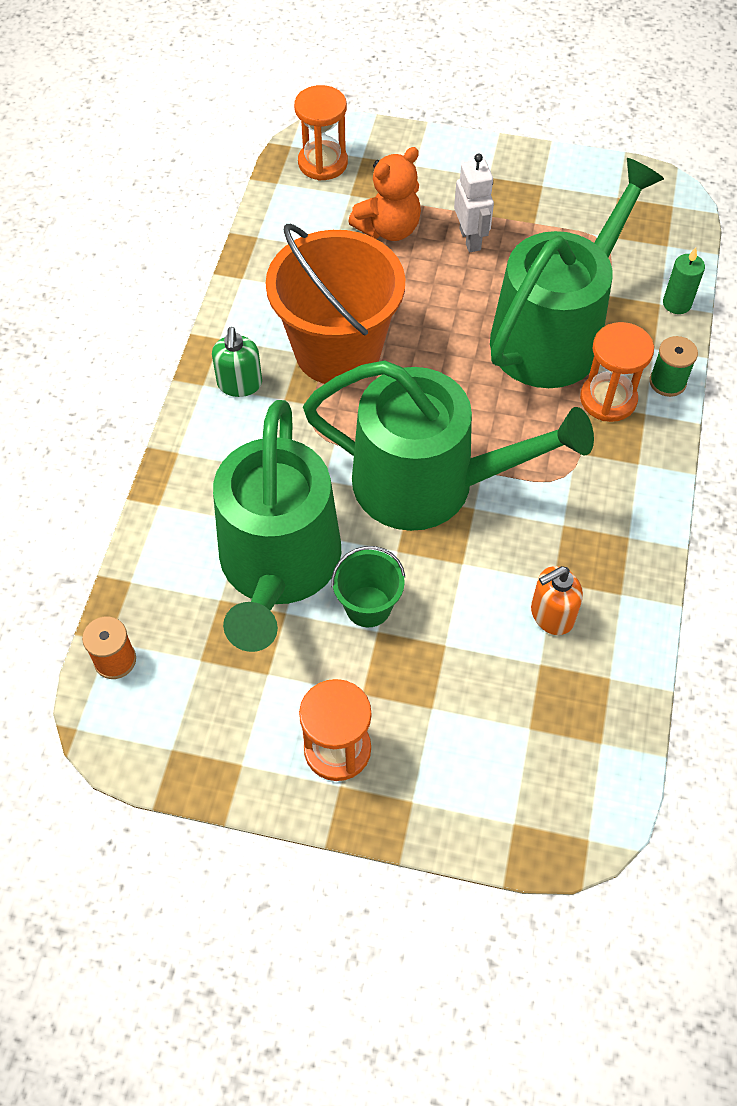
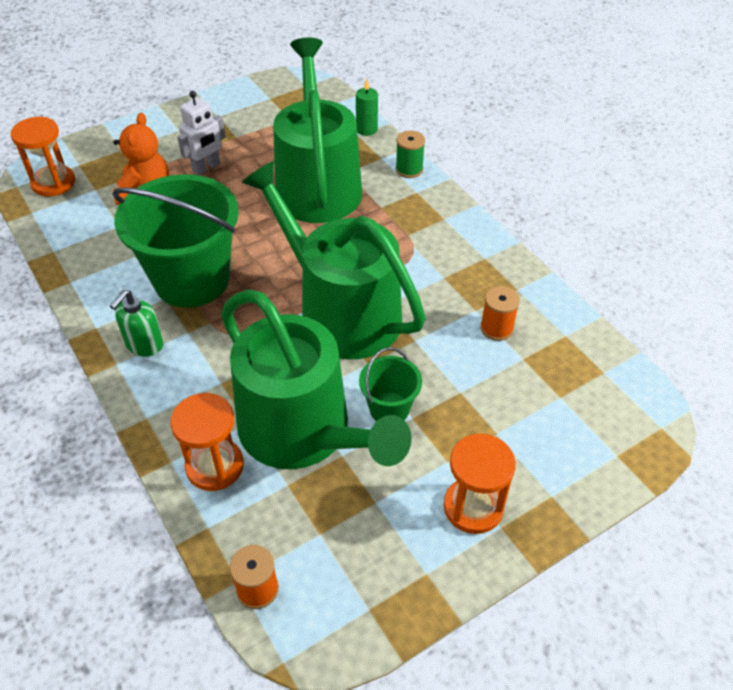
camera: 45 degrees left, 10 degrees down
green soap dispenser [212,327,262,397] -> green soap dispenser turned 75 degrees clockwise [110,290,164,357]
orange bucket [266,224,405,384] -> green bucket [113,174,238,308]
green watering can [303,360,594,531] -> green watering can turned 105 degrees counterclockwise [242,161,426,359]
white robot [454,154,494,252] -> white robot turned 105 degrees clockwise [177,91,226,176]
orange soap dispenser [531,566,583,635] -> orange spool [480,286,520,341]
orange hourglass [580,322,654,422] -> orange hourglass moved to [170,393,244,491]

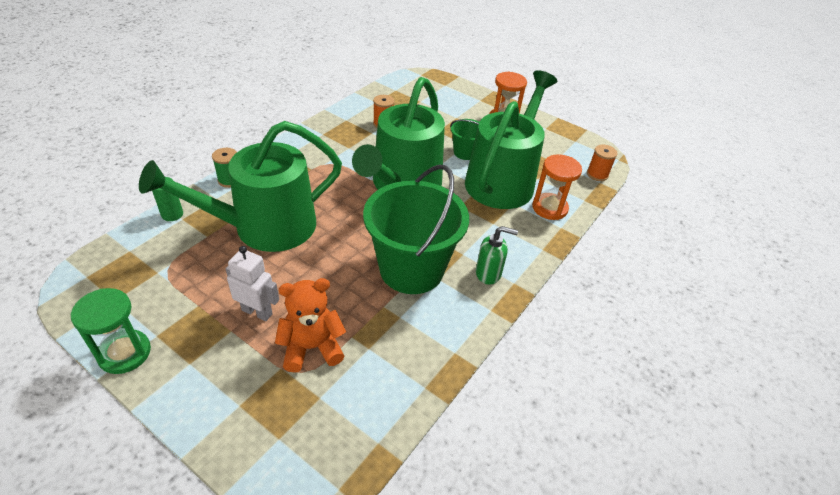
camera: 115 degrees left, 5 degrees down
orange hourglass [11,117,75,197] -> none
none -> green hourglass [71,288,151,374]

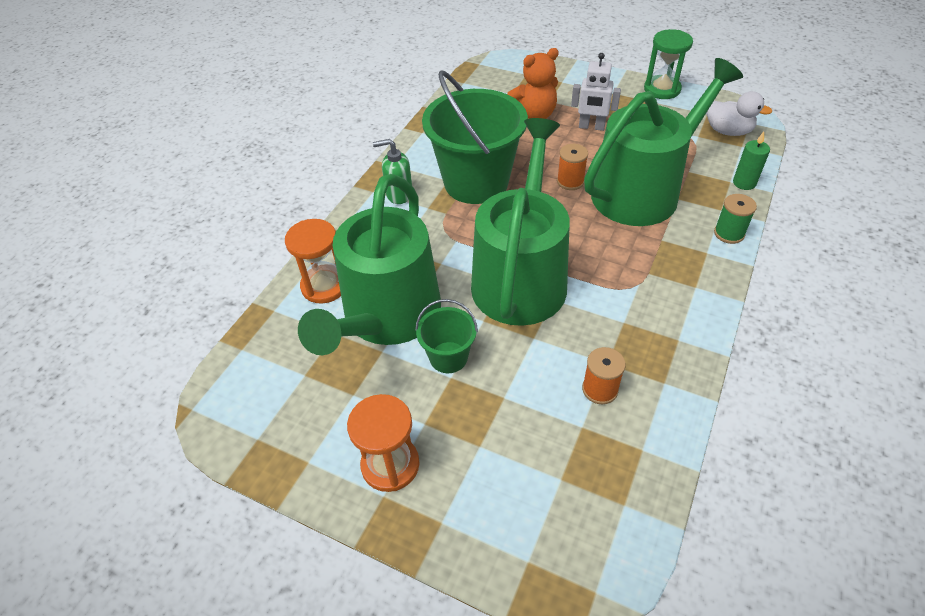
camera: 175 degrees right, 5 degrees up
orange spool [587,145,618,181] -> orange spool moved to [557,144,588,190]
none -> white duck [706,91,772,136]

